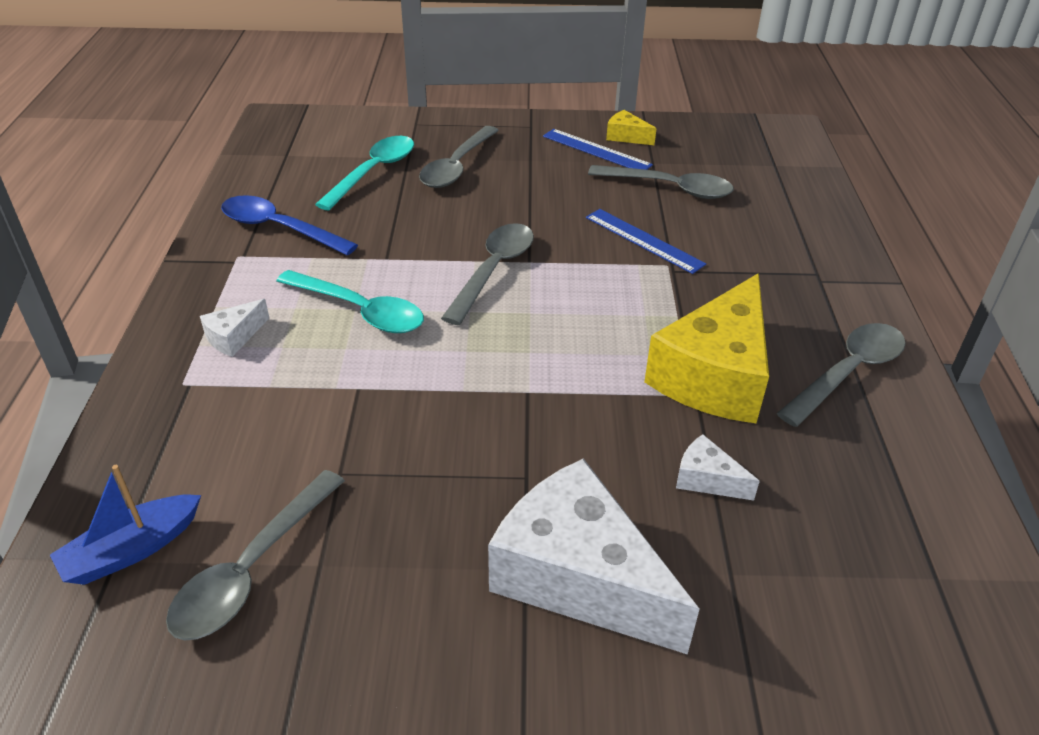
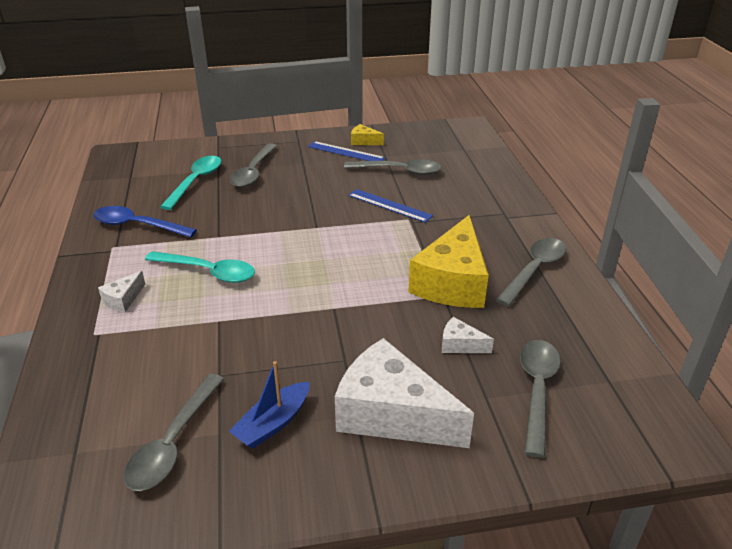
camera: 10 degrees left, 5 degrees down
blue boat [50,465,201,585] -> blue boat moved to [229,361,310,449]
grey spoon [441,223,534,325] -> grey spoon moved to [520,340,561,457]

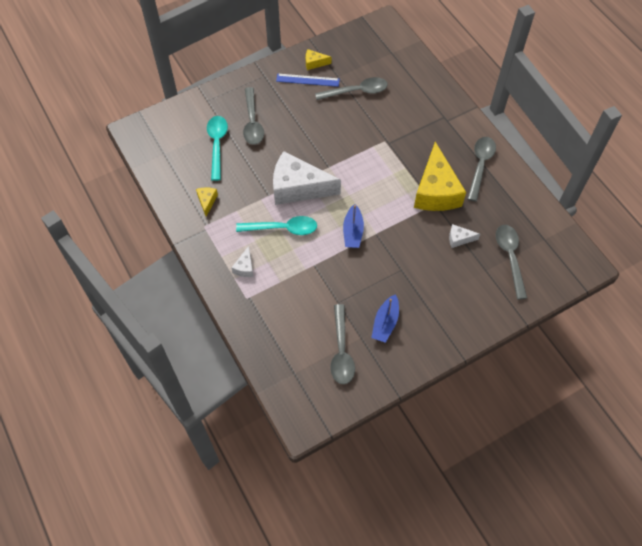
camera: 20 degrees left, 25 degrees up
blue spoon [94,206,197,238] -> yellow cheese [196,188,218,217]
white cheese [335,338,474,448] -> white cheese moved to [273,151,341,205]
blue ruler [348,189,433,223] -> none
none -> blue boat [343,204,364,248]

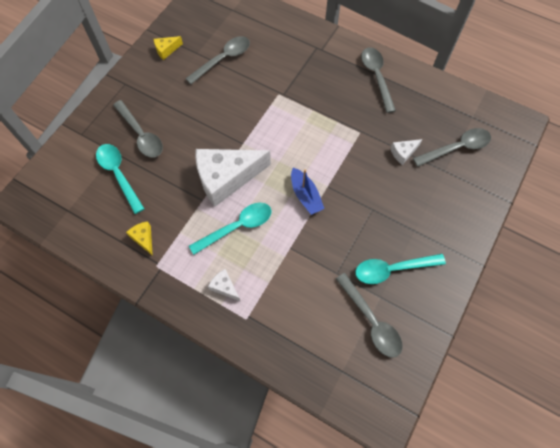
camera: 30 degrees left, 5 degrees up
white cheese [231,246,253,277] -> white cheese turned 150 degrees clockwise [208,269,241,302]
blue ruler [276,74,340,87] -> none
blue boat [371,294,399,343] -> turquoise spoon [355,254,446,284]
yellow cheese [414,142,466,211] -> none
grey spoon [496,225,527,300] -> grey spoon turned 105 degrees clockwise [413,128,491,167]

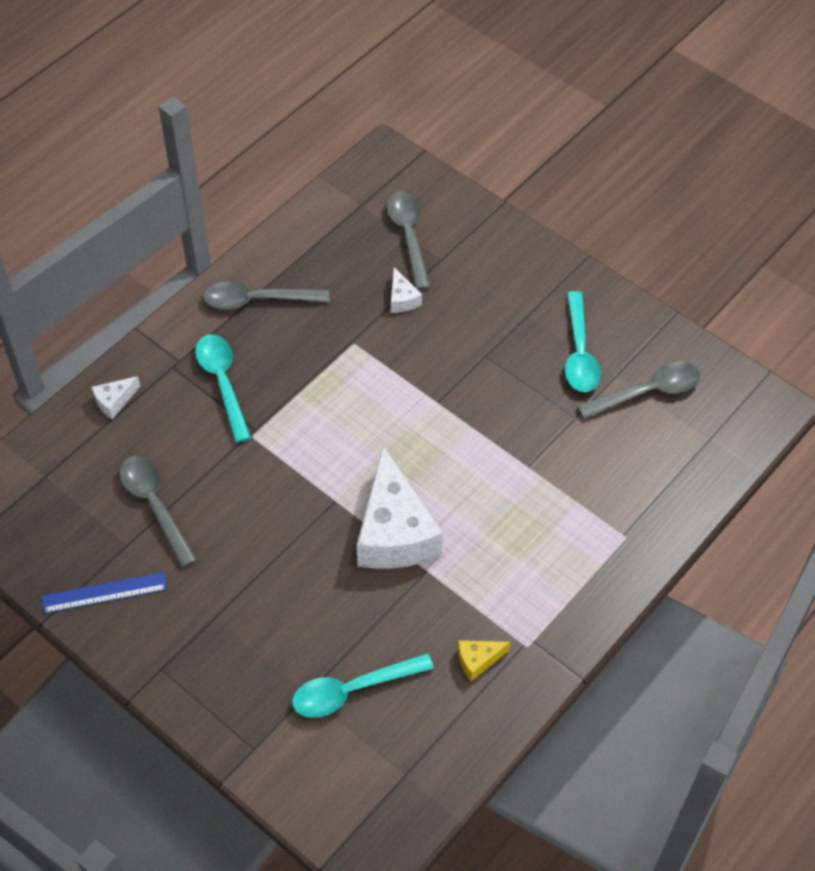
camera: 80 degrees left, 10 degrees down
grey spoon [113,100,163,158] -> none
yellow cheese [154,36,183,60] -> blue ruler [42,572,167,614]
turquoise spoon [189,203,272,255] -> turquoise spoon moved to [195,334,251,443]
white cheese [208,269,241,302] -> white cheese moved to [91,376,140,419]
blue boat [291,168,324,215] -> none

